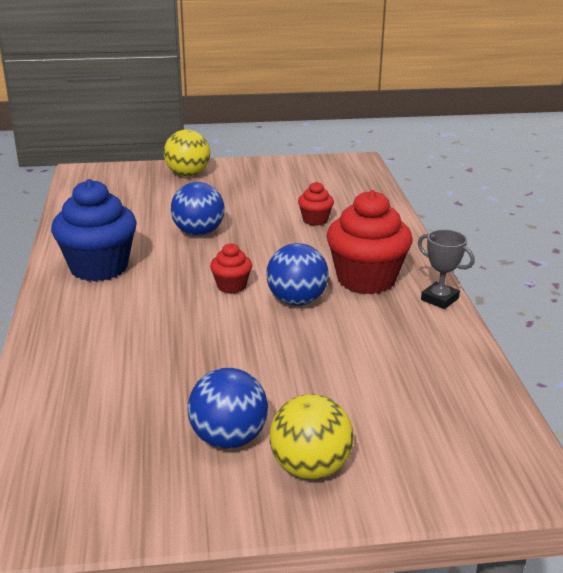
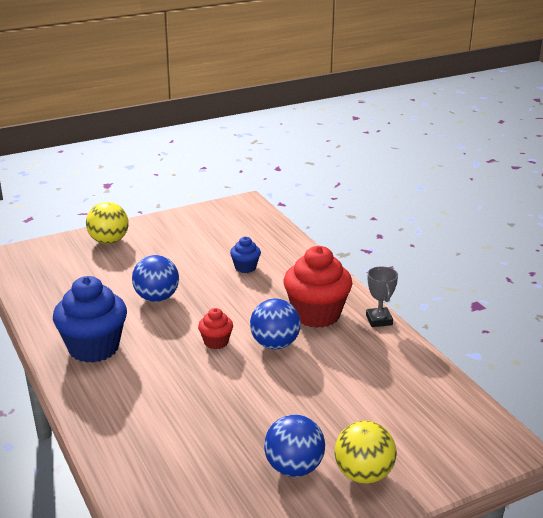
camera: 20 degrees left, 0 degrees up
red cupcake [298,182,334,226] -> blue cupcake [230,236,261,273]
grey trophy [418,229,475,309] -> grey trophy turned 60 degrees clockwise [366,266,398,327]

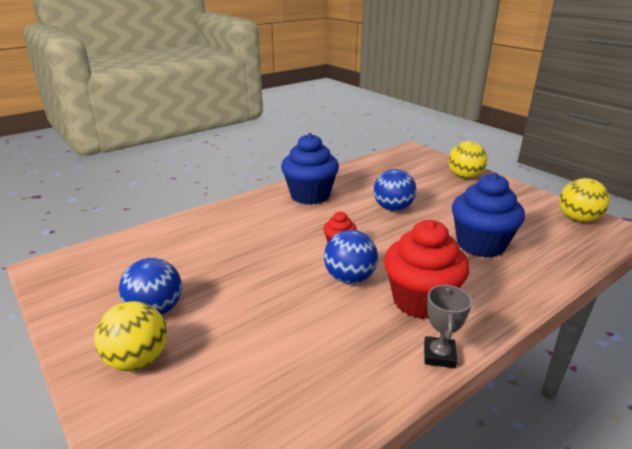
camera: 80 degrees right, 0 degrees up
blue cupcake [230,236,261,273] -> blue cupcake [452,173,525,258], size x2.04
grey trophy [366,266,398,327] -> grey trophy turned 60 degrees counterclockwise [424,284,472,368]
none -> yellow ball [559,178,610,223]

